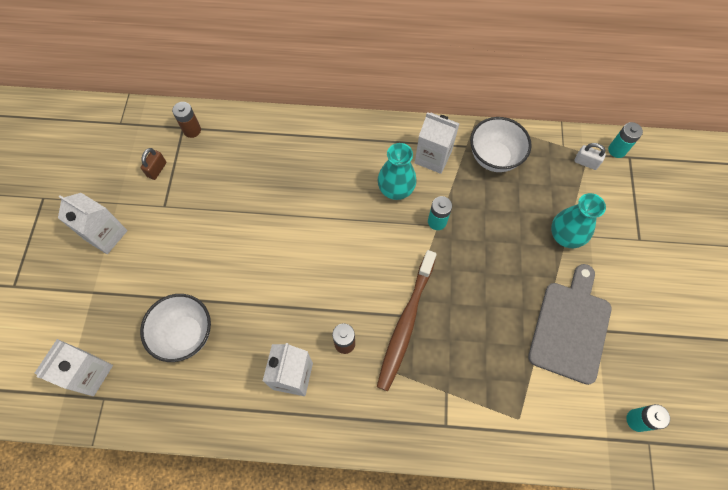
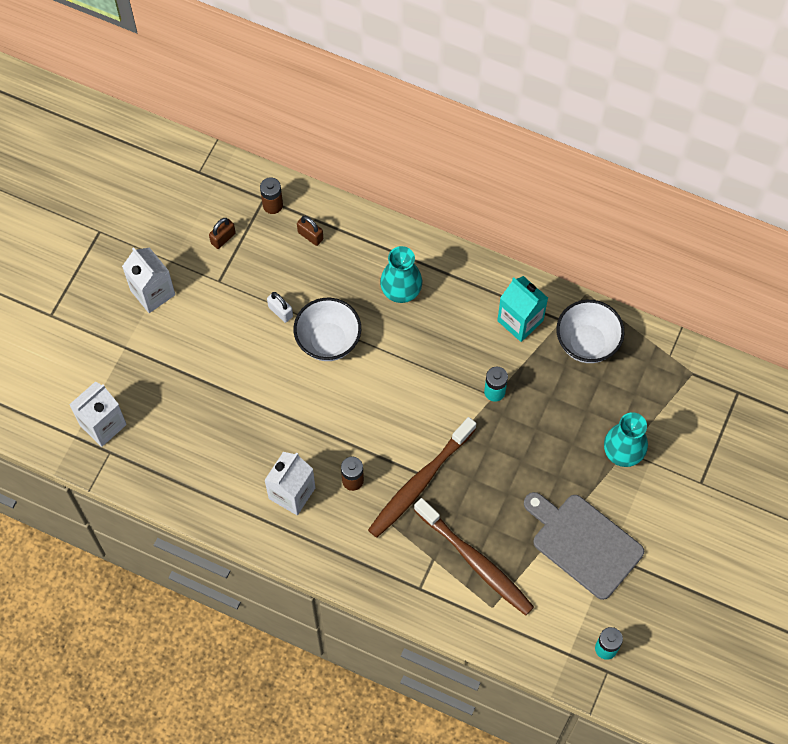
camera: 20 degrees right, 0 degrees up
white bowl [140,294,211,362] -> white bowl moved to [293,298,361,361]
turquoise vase [378,143,417,200] -> turquoise vase moved to [380,246,422,303]
white carton [415,112,460,174] -> turquoise carton [497,276,548,342]
grey cutting board [528,264,612,385] -> grey cutting board turned 90 degrees counterclockwise [524,492,644,600]
white padlock [575,143,606,170] -> white padlock moved to [267,292,293,323]
turquoise battery [608,122,643,158] -> none
none -> brown padlock [297,216,323,246]
none -> brown toothbrush [414,498,534,616]

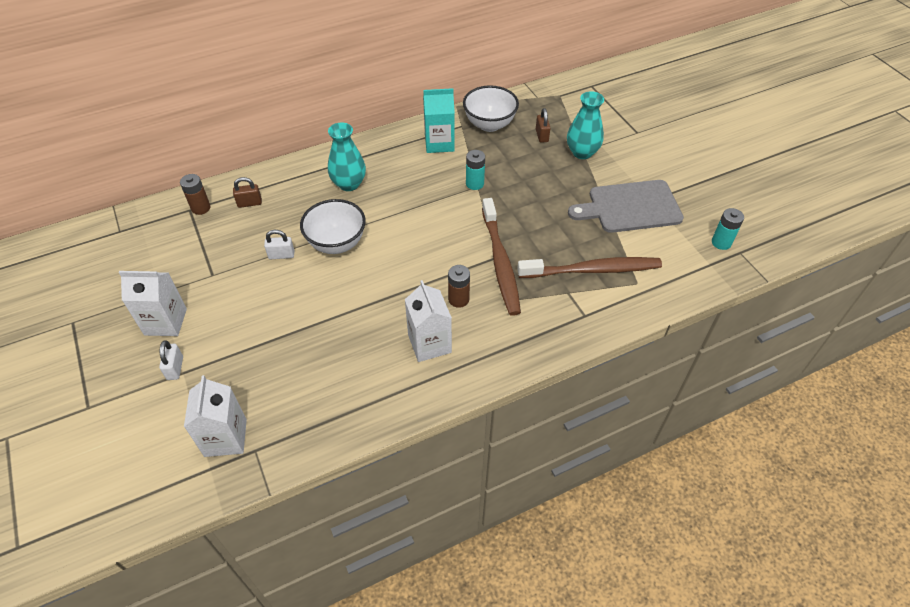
camera: 50 degrees left, 15 degrees down
brown padlock [209,218,236,249] -> brown padlock moved to [536,108,551,143]
none -> white padlock [159,340,183,380]

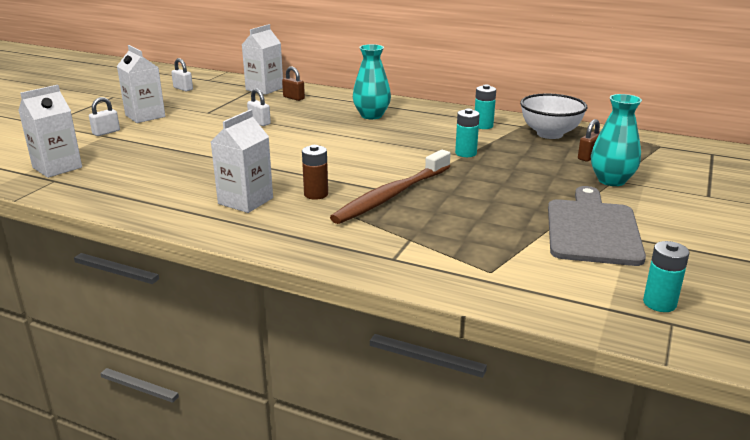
camera: 50 degrees right, 25 degrees down
brown battery [180,174,211,215] -> white carton [242,24,283,95]
white bowl [300,199,366,254] -> none
turquoise carton [423,88,455,153] -> turquoise battery [475,85,496,129]
brown toothbrush [517,257,662,278] -> none
grey cutting board [568,180,684,233] -> grey cutting board turned 60 degrees clockwise [548,186,646,266]
none -> white padlock [171,58,193,91]

